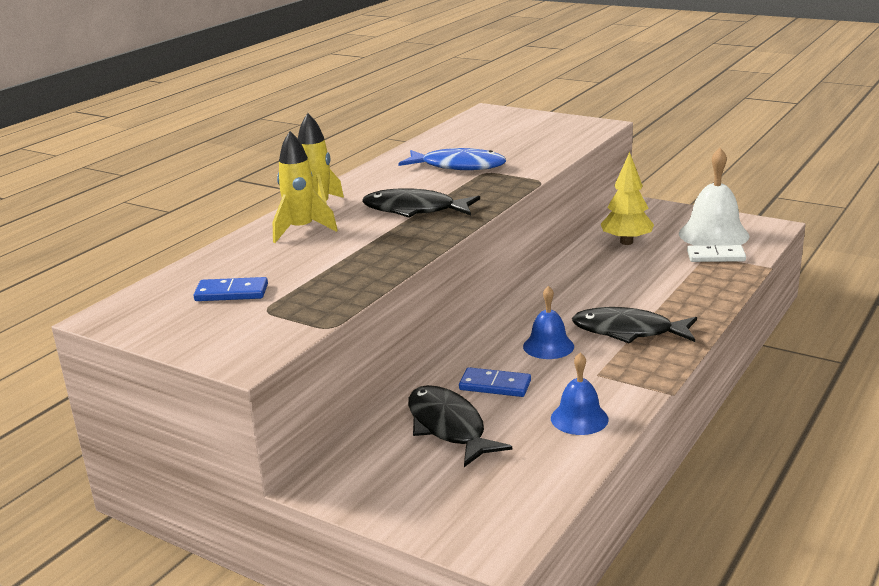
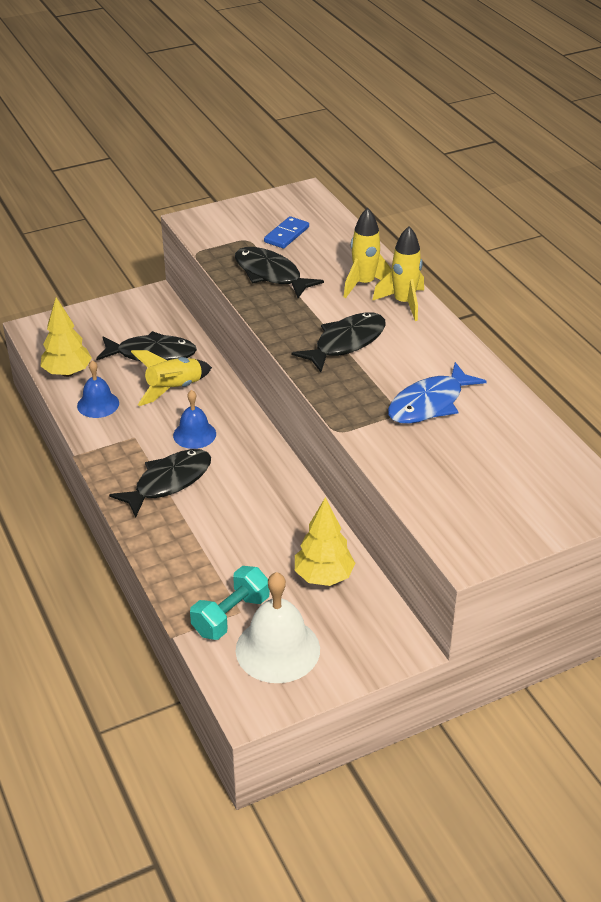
camera: 120 degrees right, 15 degrees up
blue domino [459,367,531,397] -> yellow rocket [131,350,212,406]
white domino [687,245,746,262] -> turquoise dumbbell [190,566,270,640]
none -> yellow tree [40,297,92,377]
none -> black fish [235,247,324,298]

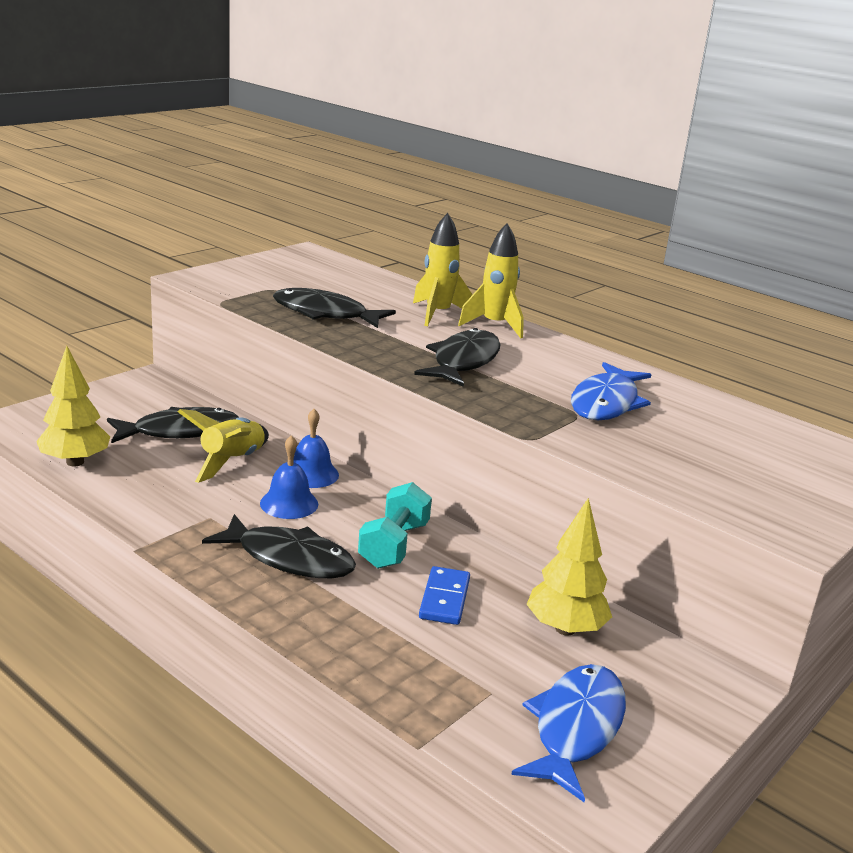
camera: 25 degrees left, 15 degrees down
blue bell [77,360,119,418] -> blue bell moved to [293,409,339,488]
black fish [109,449,211,517] -> black fish turned 90 degrees clockwise [202,514,356,578]
turquoise dumbbell [190,566,270,640] -> turquoise dumbbell moved to [358,482,432,569]
white bell [236,572,320,683] -> blue fish [511,664,626,802]
blue domino [264,216,309,248] -> blue domino moved to [419,566,470,625]

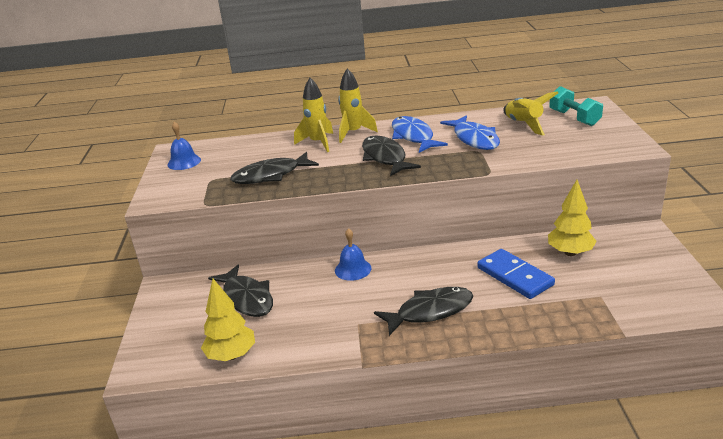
camera: 40 degrees left, 5 degrees up
black fish [107,407,238,443] -> black fish turned 120 degrees clockwise [208,265,273,317]
yellow rocket [178,409,269,483] -> yellow rocket moved to [503,91,558,136]
blue bell [260,435,318,519] -> blue bell moved to [168,122,201,170]
turquoise dumbbell [358,482,432,569] -> turquoise dumbbell moved to [549,86,603,126]
blue domino [419,566,470,625] -> blue domino [477,249,555,299], size x1.51
blue fish [511,664,626,802] -> blue fish moved to [392,116,448,153]

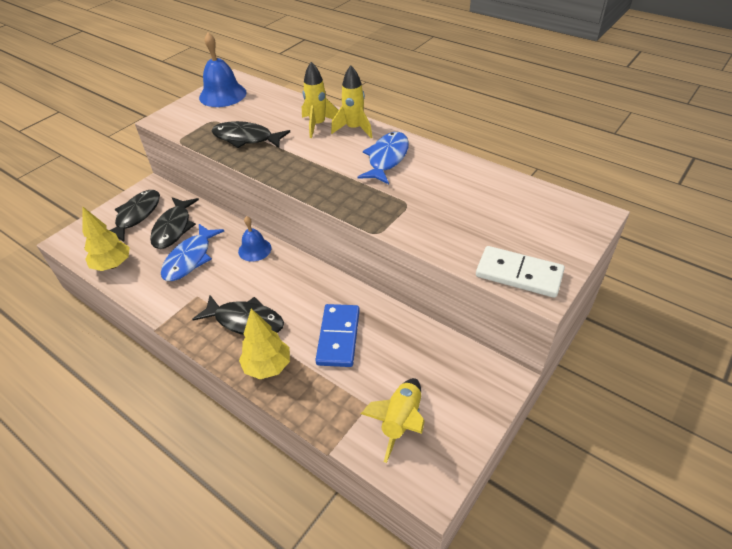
camera: 40 degrees right, 15 degrees up
blue bell [168,122,201,170] -> blue bell [199,33,247,107], size x1.64
black fish [362,135,421,176] -> black fish moved to [110,190,160,242]
blue fish [440,115,500,150] -> blue fish moved to [161,224,224,281]
yellow rocket [503,91,558,136] -> yellow rocket moved to [361,378,425,463]
yellow tree [548,180,597,256] -> yellow tree moved to [239,308,290,379]
turquoise dumbbell [549,86,603,126] -> none
none -> white domino [476,246,565,298]

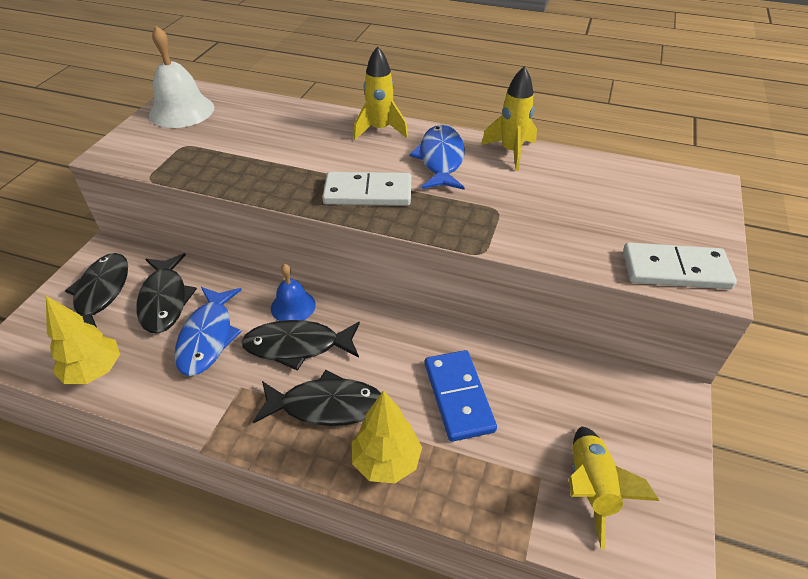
camera: 20 degrees left, 0 degrees up
blue bell [199,33,247,107] -> white bell [149,26,214,128]
black fish [211,121,290,148] -> black fish moved to [241,320,360,371]
yellow rocket [302,62,339,138] -> yellow rocket moved to [481,66,537,171]
none -> white domino [322,172,411,206]

